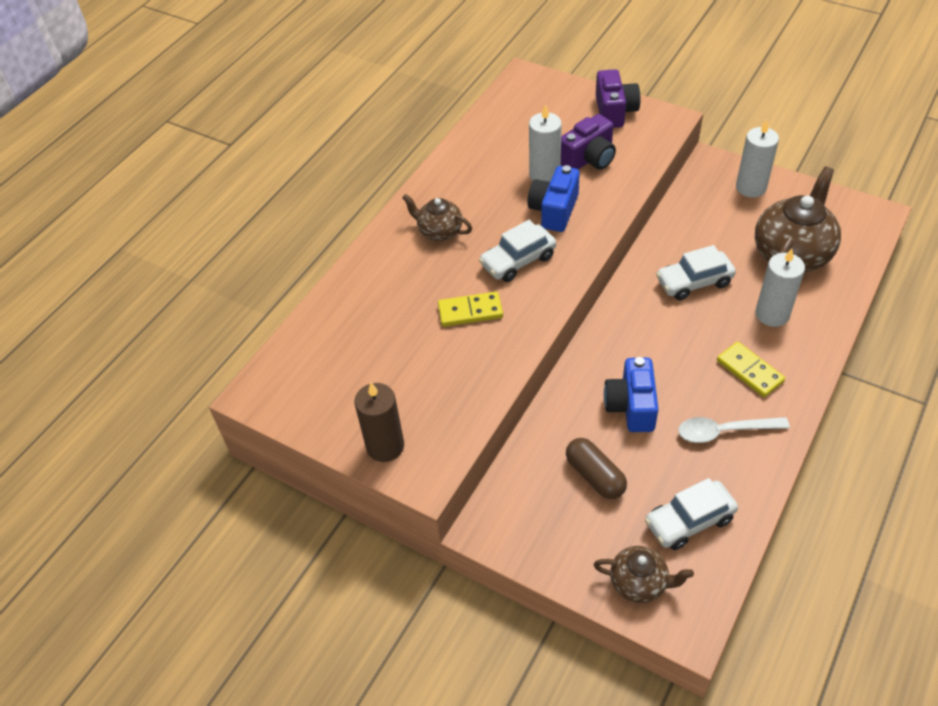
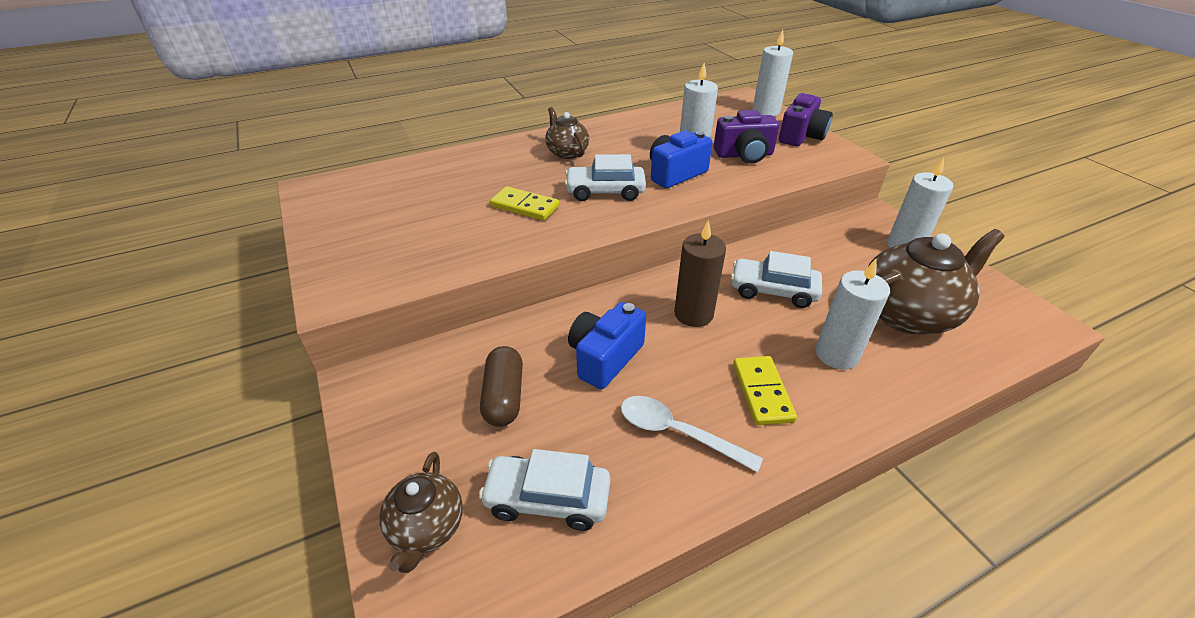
camera: 30 degrees right, 10 degrees down
brown candle [355,383,404,462] -> brown candle moved to [674,220,726,327]
brown teapot [594,546,694,603] -> brown teapot turned 45 degrees clockwise [379,452,463,573]
none -> white candle [753,30,793,116]

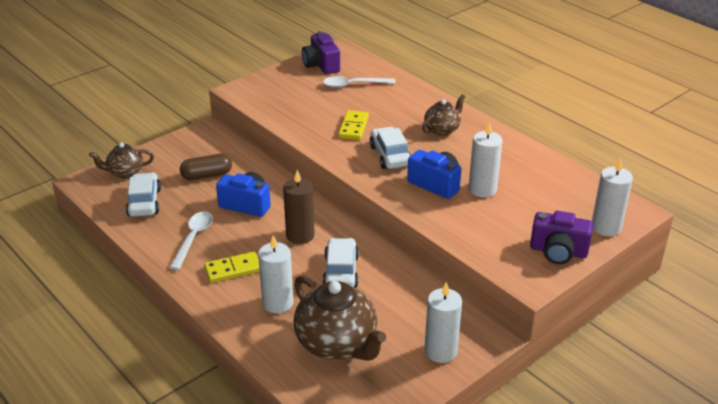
camera: 75 degrees right, 5 degrees down
purple camera [714,110,779,164] -> purple camera moved to [302,31,340,74]
none -> white spoon [323,76,396,88]

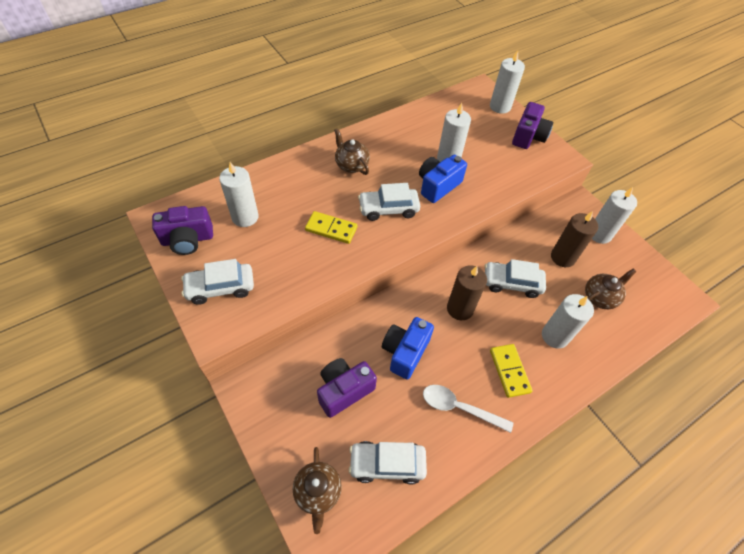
camera: 85 degrees left, 20 degrees up
brown capsule [180,154,232,180] -> purple camera [317,358,377,418]
brown teapot [293,276,386,361] -> brown teapot [585,269,636,309], size x0.56
white spoon [323,76,396,88] -> white candle [219,162,259,227]
none -> white car [181,259,254,305]
none -> brown candle [551,211,598,267]

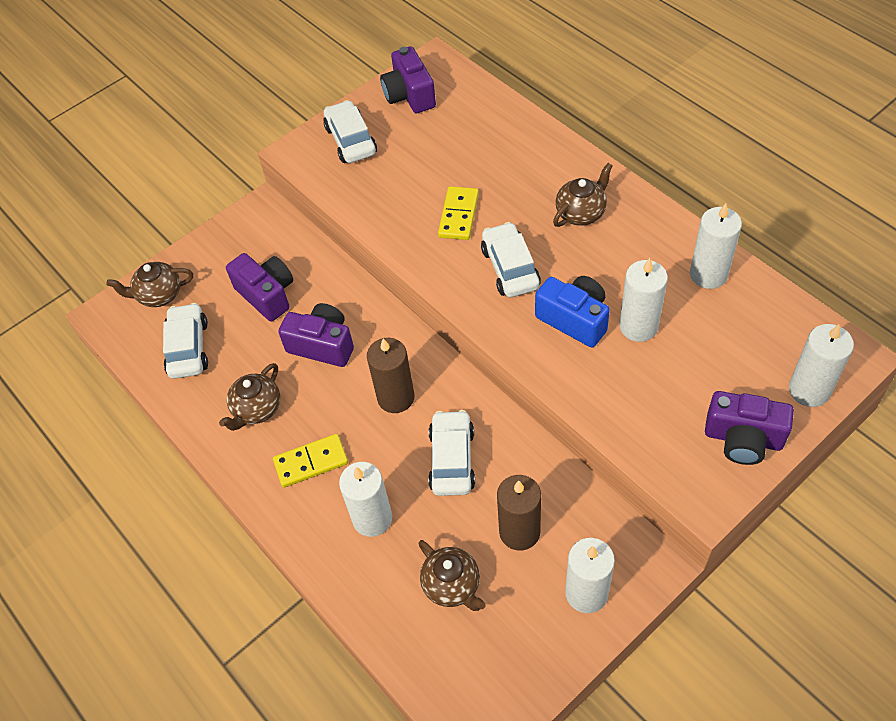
camera: 90 degrees right, 0 degrees up
white candle [219,162,259,227] -> white candle moved to [690,203,742,289]
blue camera [382,317,434,379] -> purple camera [278,303,354,367]
white spoon [423,385,513,433] -> brown teapot [219,363,280,431]

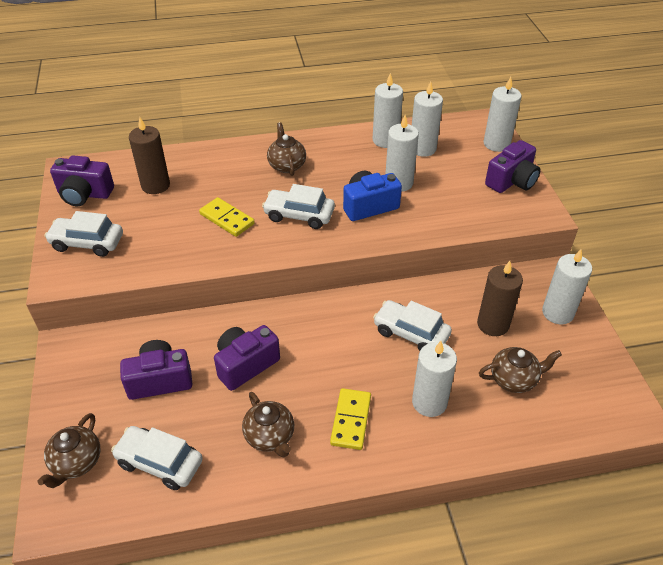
camera: 65 degrees left, 10 degrees down
brown candle [367,338,414,413] -> brown candle moved to [129,117,170,194]
none -> white candle [412,81,443,157]

